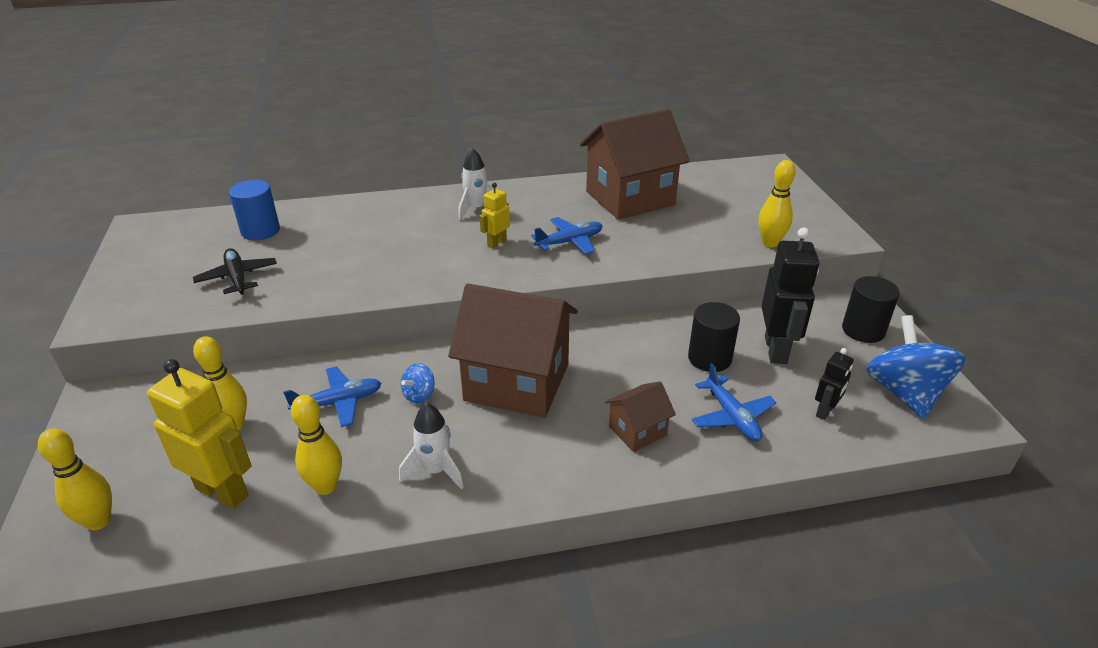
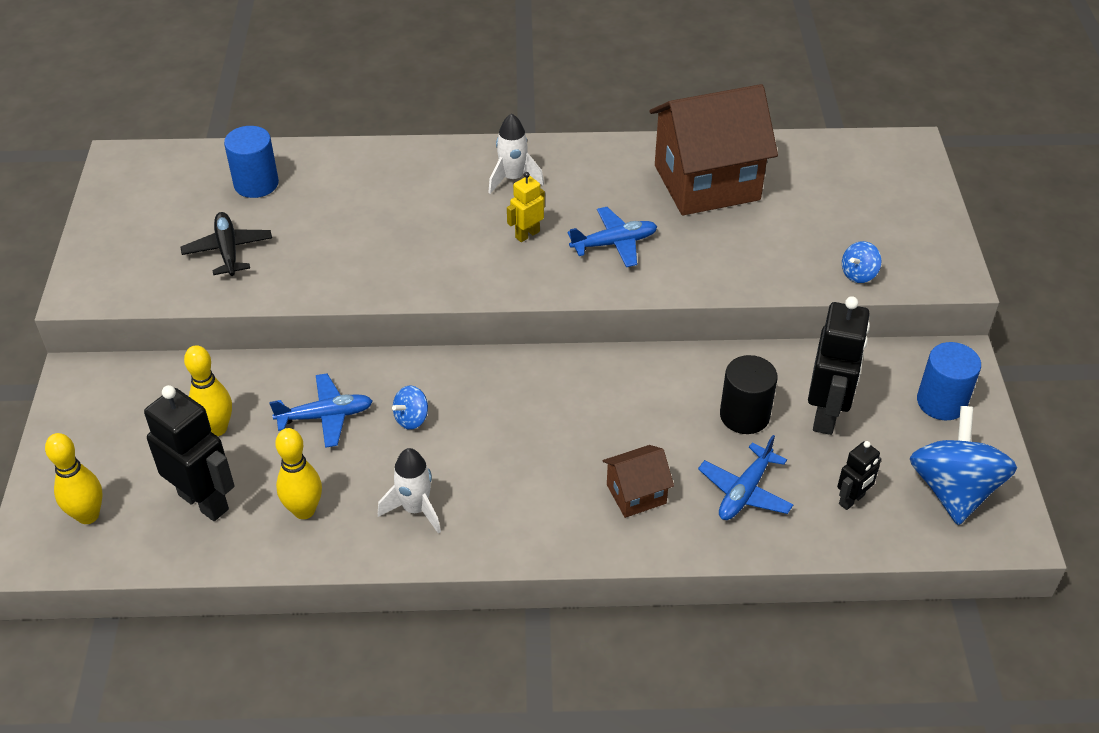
camera: 10 degrees right, 10 degrees up
yellow robot [147,359,252,509] -> black robot [144,385,235,521]
brown house [448,283,578,418] -> none
blue plane [692,364,776,441] -> blue plane turned 45 degrees clockwise [698,435,794,520]
yellow bowling pin [758,160,796,247] -> blue spinning top [842,241,881,283]
black cylinder [842,276,900,343] -> blue cylinder [917,342,981,420]

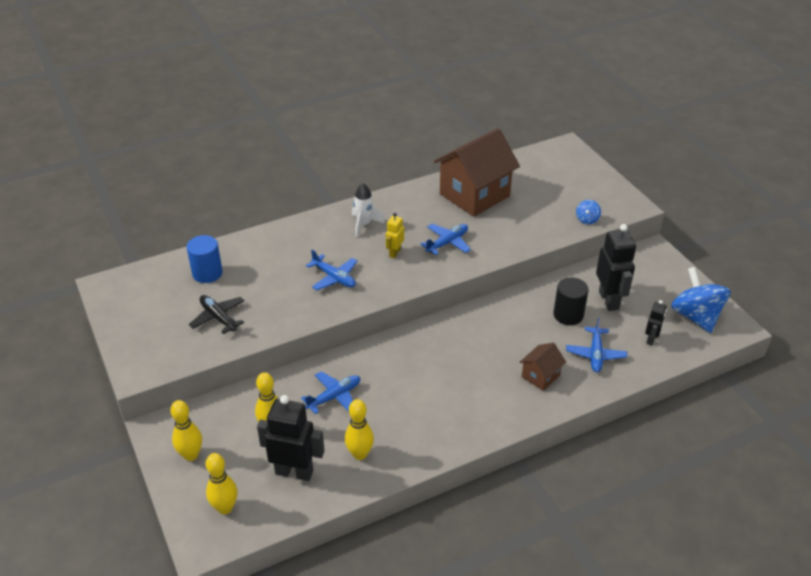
camera: 25 degrees left, 5 degrees down
white rocket [378,448,441,534] -> none
blue spinning top [392,386,428,430] -> none
blue cylinder [917,342,981,420] -> none
none -> yellow bowling pin [171,400,202,461]
none -> blue plane [306,250,357,290]

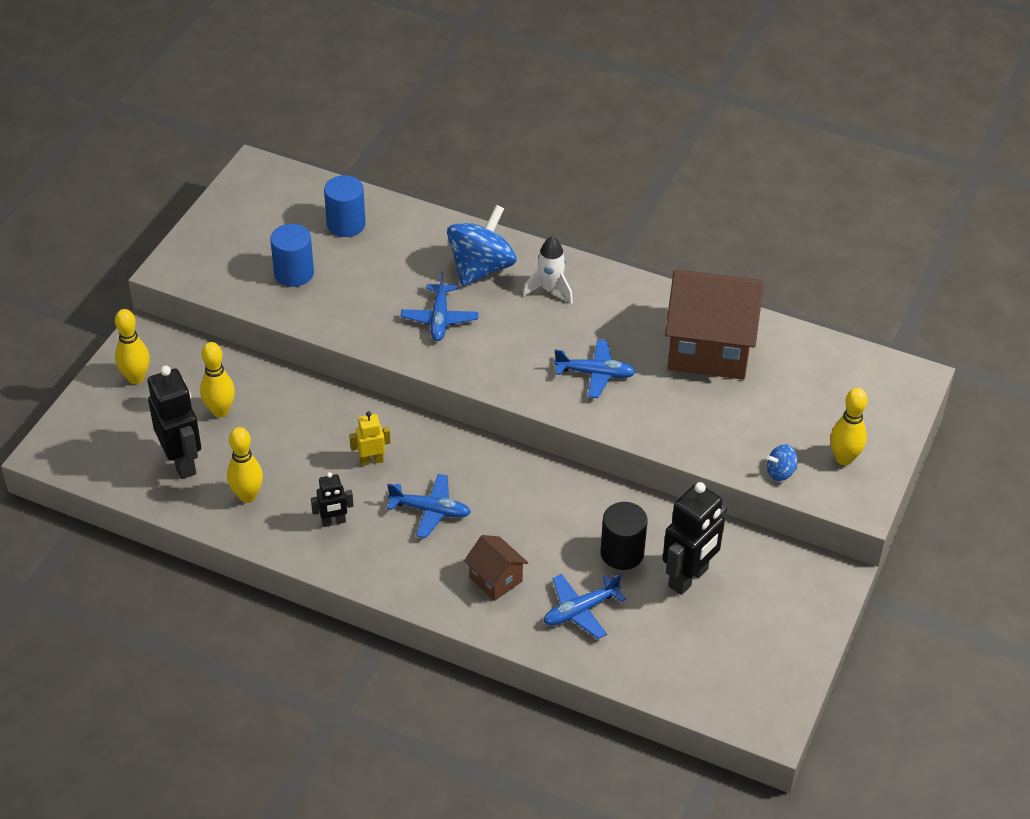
camera: 50 degrees right, 5 degrees up
black plane [189,295,244,334] -> blue cylinder [270,224,314,287]
yellow bowling pin [206,453,237,514] -> yellow bowling pin moved to [830,388,868,465]
blue plane [301,371,360,414] -> blue plane moved to [387,474,471,538]
yellow robot [386,213,404,258] -> yellow robot moved to [349,411,391,466]
brown house [519,343,566,391] -> brown house turned 45 degrees clockwise [464,535,528,601]
black robot [645,300,667,345] -> black robot moved to [311,472,354,527]
blue spinning top [671,267,731,333] -> blue spinning top moved to [447,205,517,287]

